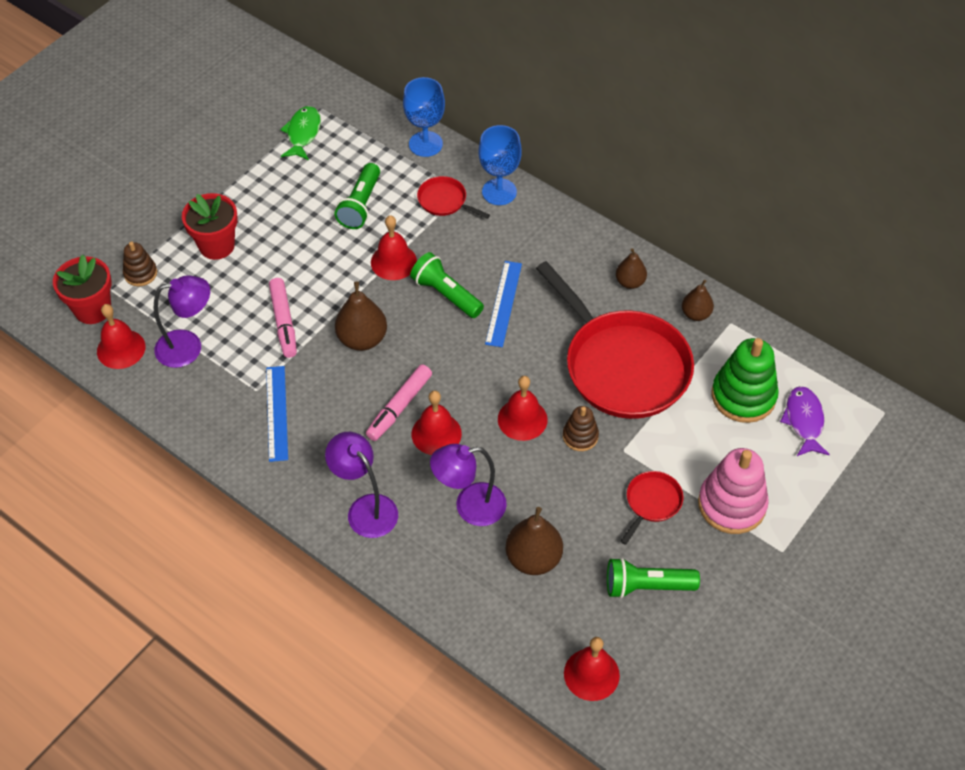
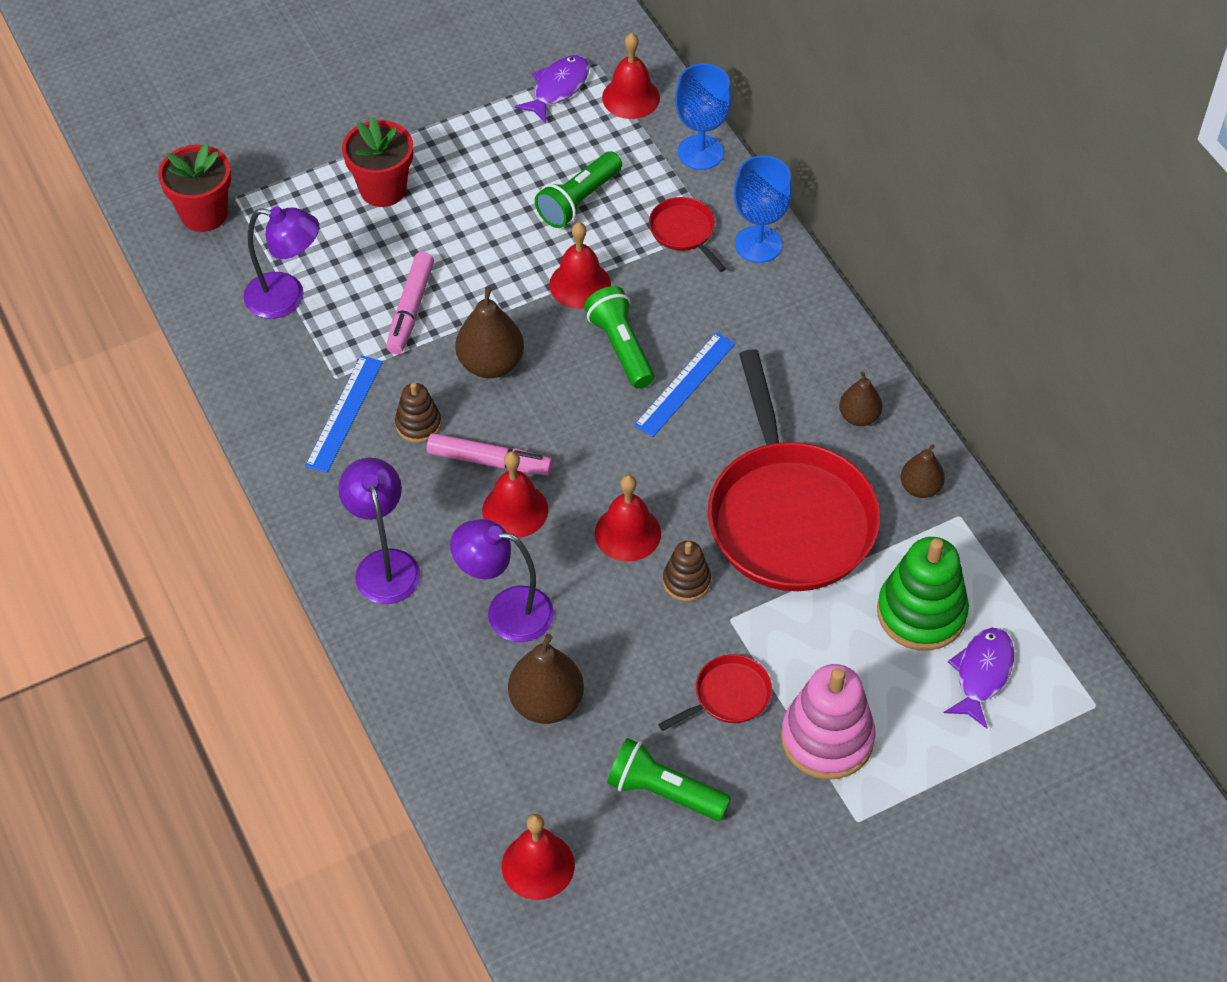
camera: 25 degrees right, 0 degrees up
red bell [97,304,145,369] -> red bell moved to [602,33,660,119]
brown stacking toy [123,241,157,286] -> brown stacking toy moved to [395,383,441,443]
green fish [280,106,321,160] -> purple fish [515,55,589,123]
pink marker [366,364,432,441] -> pink marker turned 135 degrees counterclockwise [426,433,552,475]

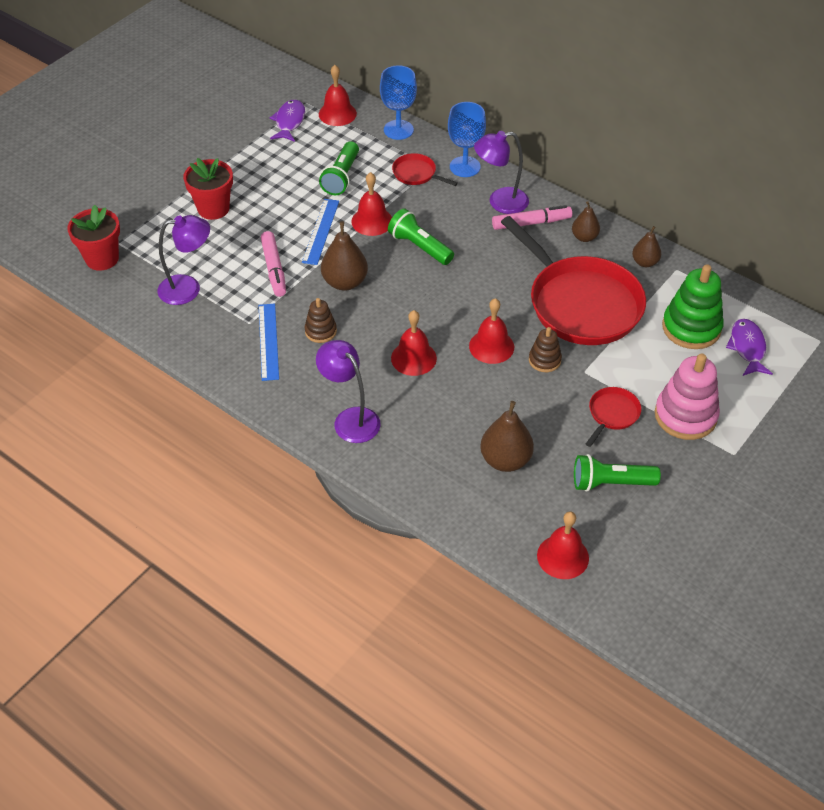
camera: 25 degrees left, 5 degrees down
pink marker [426,433,552,475] -> pink marker moved to [492,205,572,230]
purple lamp [450,519,554,642] -> purple lamp moved to [474,131,529,214]
blue ruler [634,332,735,437] -> blue ruler moved to [302,199,339,265]

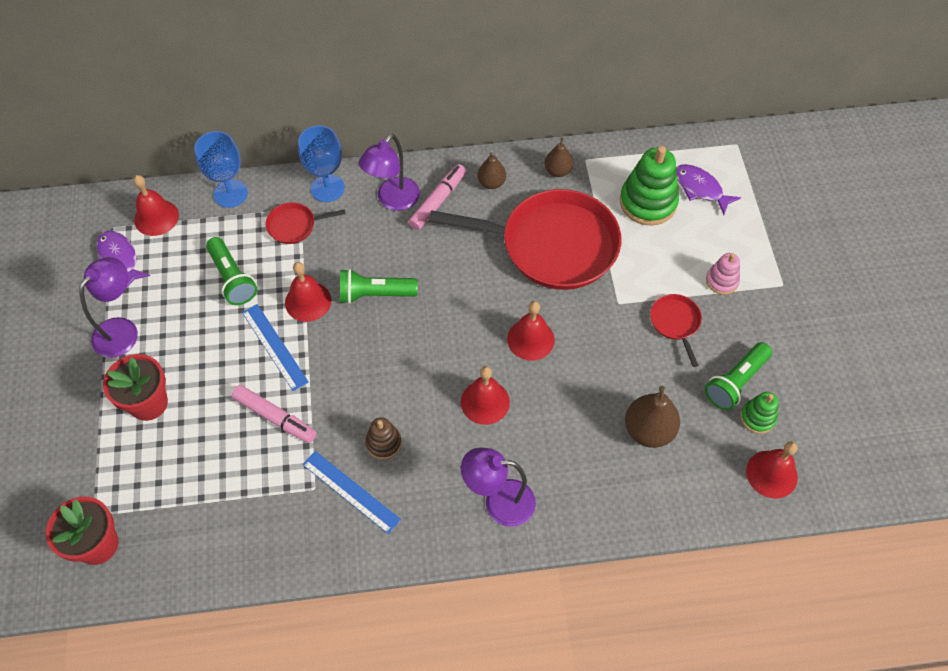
camera: 45 degrees left, 10 degrees up
purple lamp [158,215,210,305] -> purple lamp moved to [79,257,138,358]
brown pear [321,221,368,291] -> none
brown stacking toy [529,327,562,372] -> none
pink stacking toy [655,353,720,440] -> pink stacking toy [706,253,740,295], size x0.54
none -> green stacking toy [740,392,778,434]

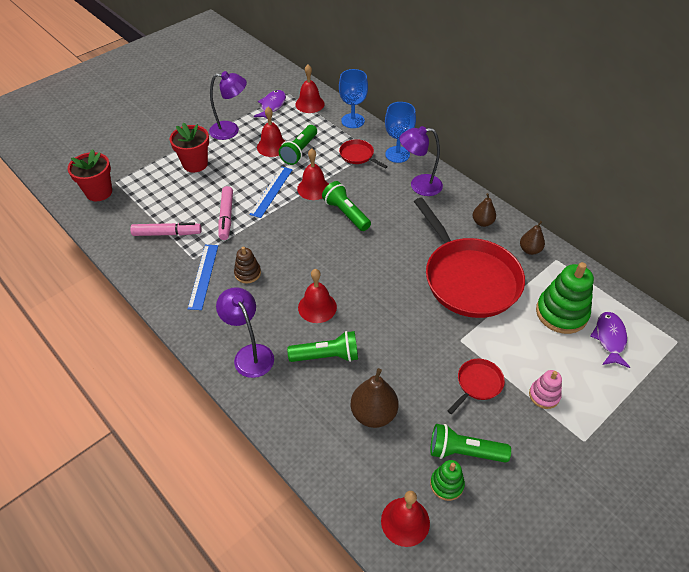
camera: 55 degrees right, 10 degrees down
pink marker [409,164,466,230] -> pink marker moved to [130,223,202,236]
red bell [507,301,555,361] -> red bell moved to [257,107,285,157]
none -> green flashlight [287,331,358,362]

